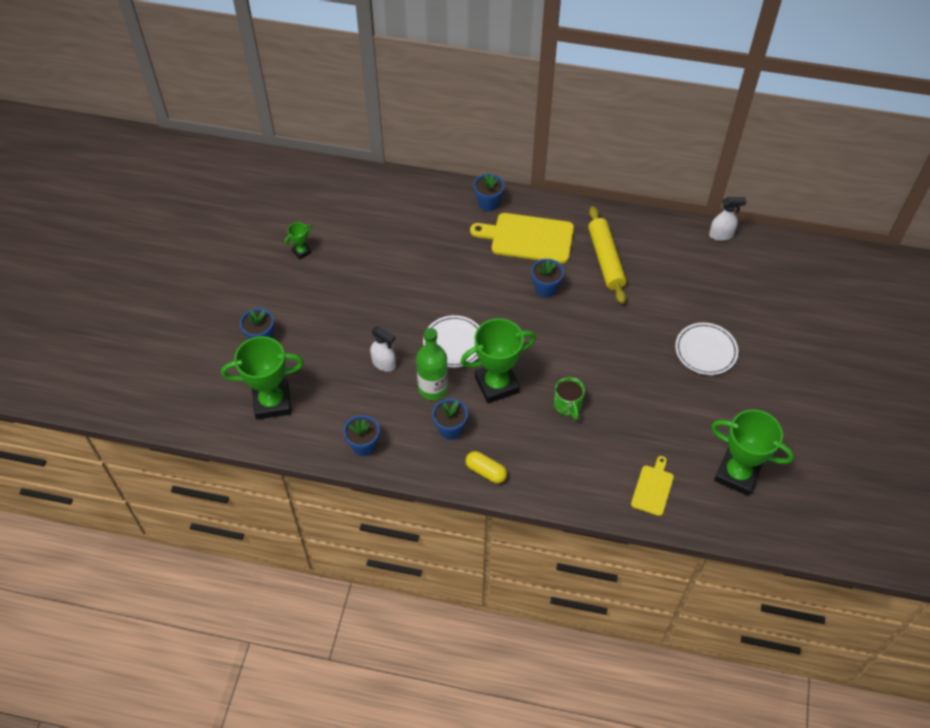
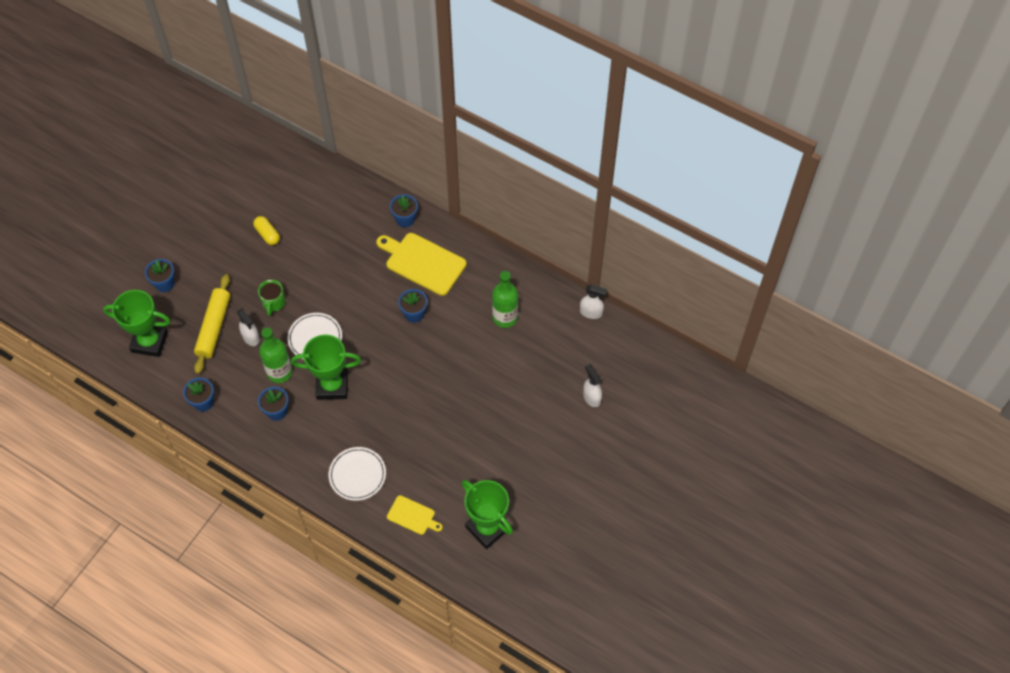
camera: 20 degrees right, 5 degrees up
green trophy [285,222,312,259] -> none
yellow capsule [466,451,507,483] -> yellow capsule moved to [253,216,280,245]
green mug [554,377,585,420] -> green mug moved to [258,280,285,316]
yellow rolling pin [588,206,627,304] -> yellow rolling pin moved to [194,274,230,374]
yellow cutting board [631,456,674,516] -> yellow cutting board turned 75 degrees clockwise [387,495,443,535]
white plate [675,323,738,375] -> white plate moved to [329,447,386,501]
none -> green bottle [492,271,518,328]
none -> white spray bottle [583,364,602,407]

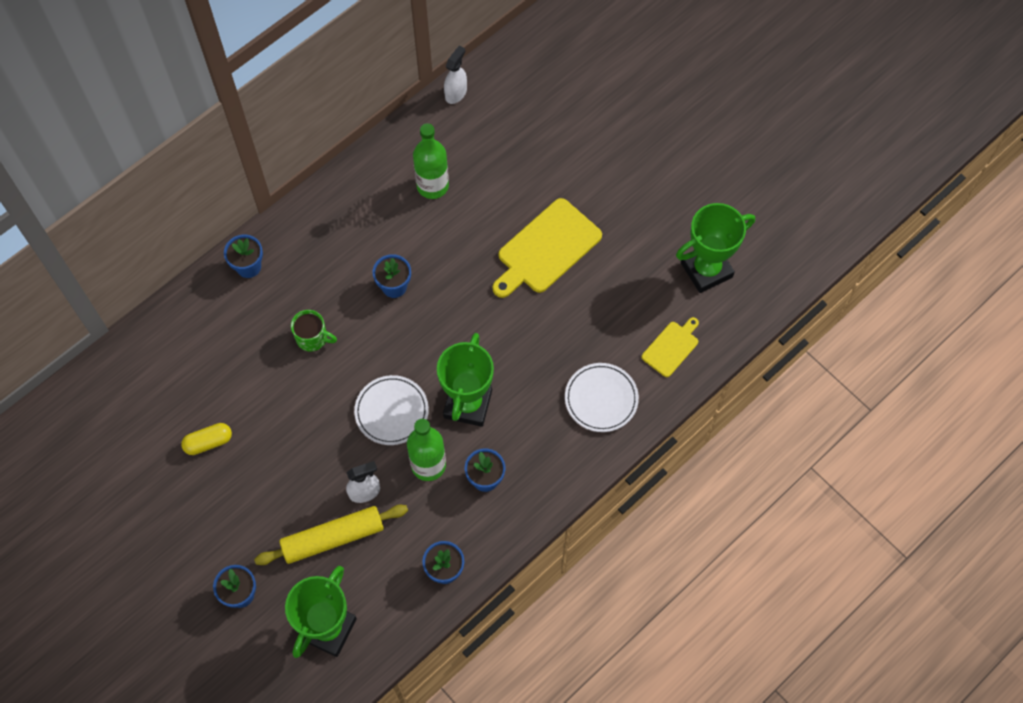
camera: 75 degrees left, 5 degrees up
yellow rolling pin [194,274,230,374] -> yellow rolling pin turned 45 degrees counterclockwise [254,504,408,565]
green mug [258,280,285,316] -> green mug moved to [291,310,337,351]
yellow cutting board [376,233,466,296] -> yellow cutting board moved to [492,198,602,298]
white spray bottle [583,364,602,407] -> none

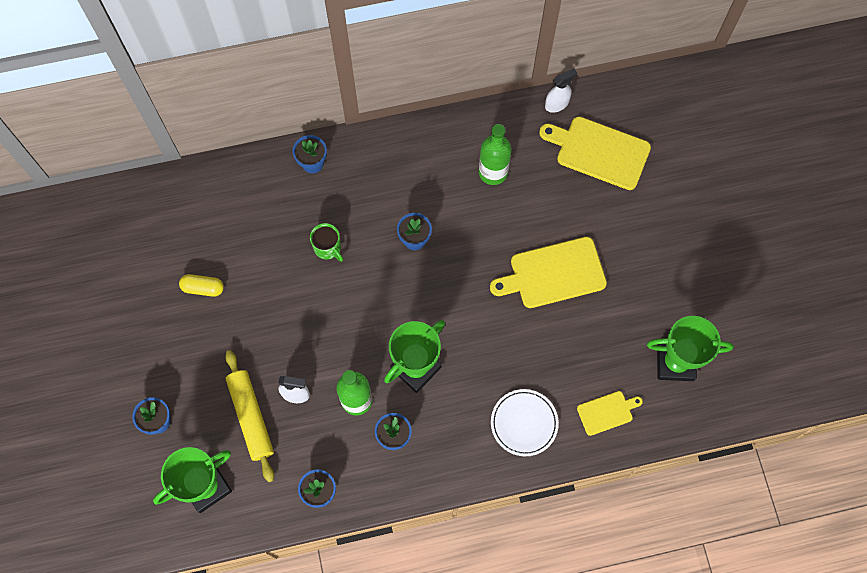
camera: 30 degrees right, 5 degrees up
yellow rolling pin [254,504,408,565] -> yellow rolling pin turned 60 degrees clockwise [225,350,274,482]
white plate [354,375,429,445] -> none
none -> yellow cutting board [539,117,651,190]

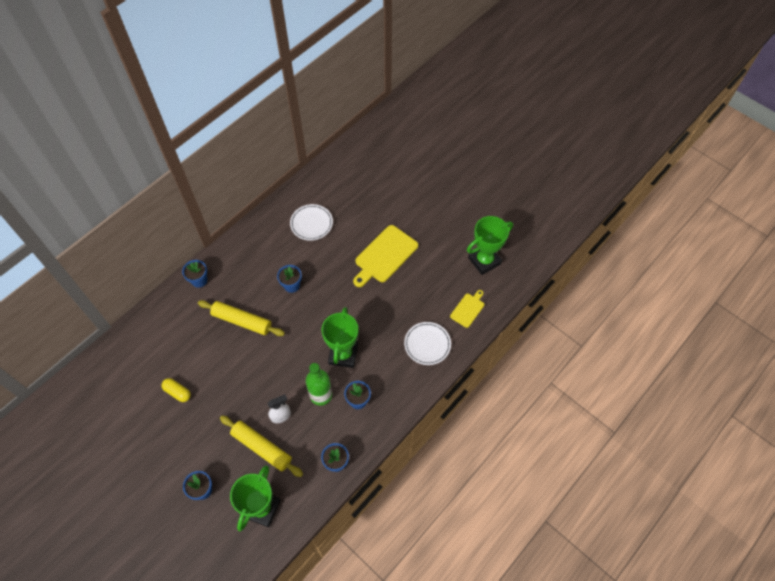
camera: 35 degrees left, 10 degrees down
yellow capsule [179,274,224,297] -> yellow capsule turned 60 degrees clockwise [162,378,191,402]
green mug [310,223,343,262] -> yellow rolling pin [198,300,285,336]
green bottle [479,124,512,185] -> white plate [290,204,333,241]
yellow cutting board [539,117,651,190] -> none
white spray bottle [545,68,577,113] -> none

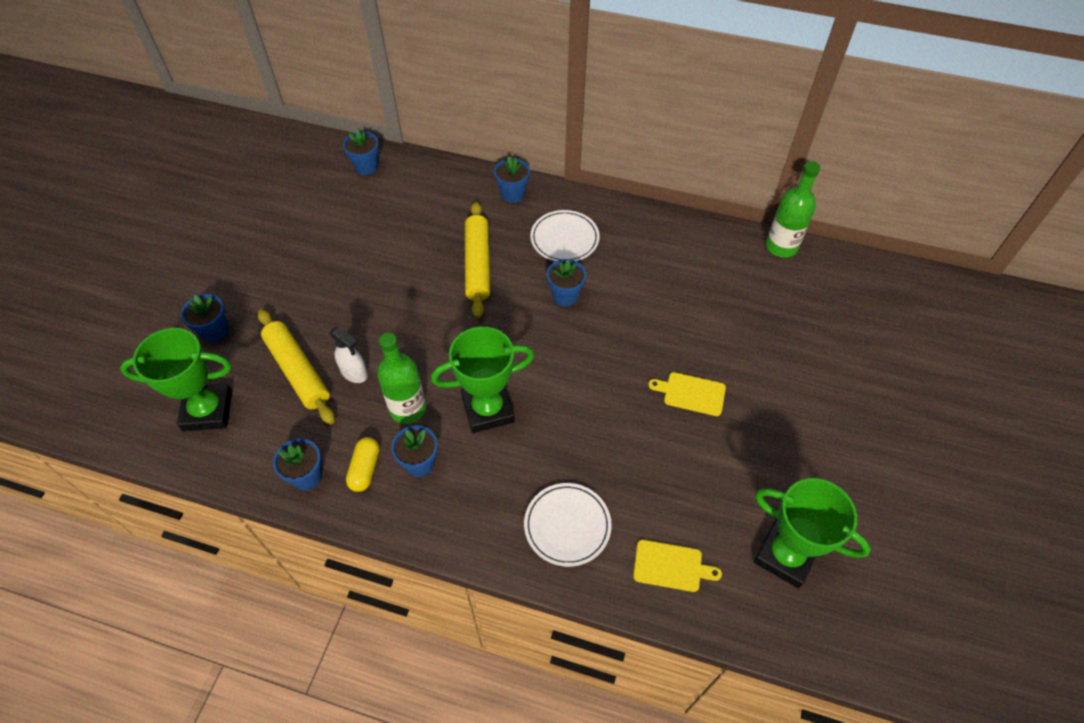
camera: 65 degrees right, 5 degrees down
yellow capsule [162,378,191,402] -> yellow capsule moved to [346,437,380,492]
yellow rolling pin [220,415,303,477] -> yellow rolling pin turned 45 degrees counterclockwise [258,309,335,424]
white plate [290,204,333,241] -> white plate moved to [530,210,600,262]
yellow cutting board [353,225,418,287] -> yellow cutting board [648,372,726,416], size x0.55
none -> blue flower pot [343,129,379,175]
none -> green bottle [766,161,820,258]

